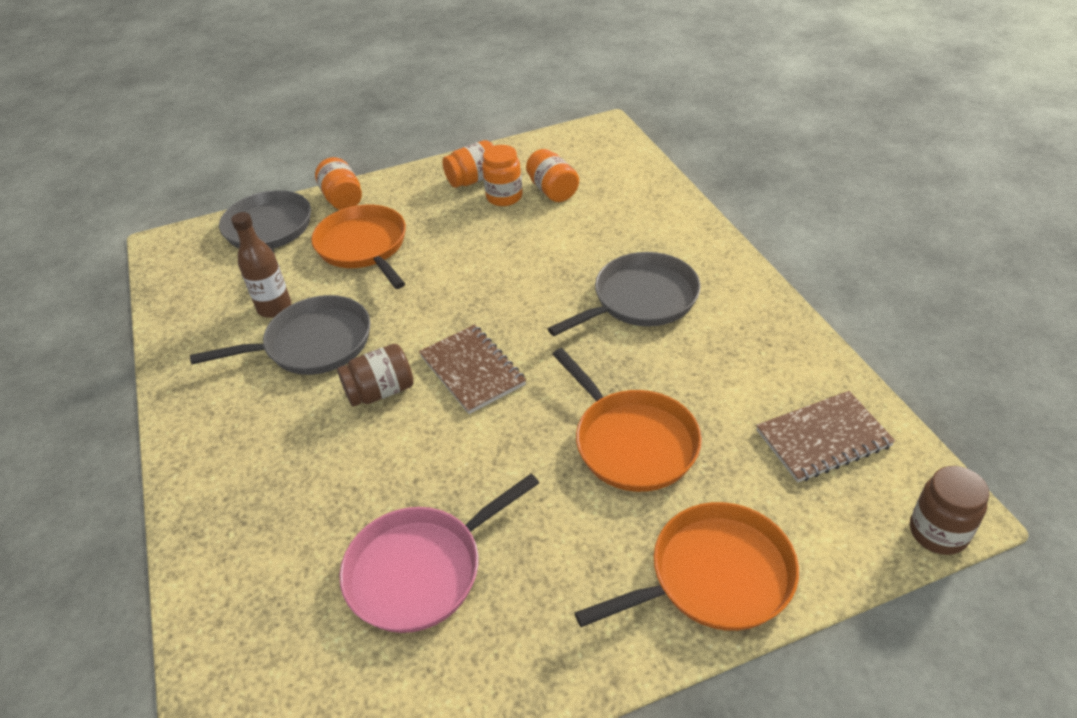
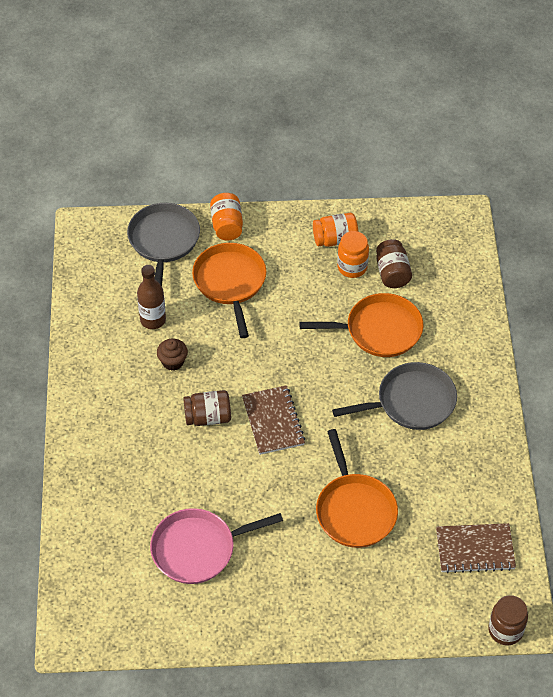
camera: 15 degrees right, 10 degrees up
grey pan [190,295,370,375] -> brown cupcake [157,339,188,371]
orange jar [526,149,579,202] -> brown jar [376,239,412,288]
orange pan [575,502,799,631] -> orange pan moved to [299,293,423,357]

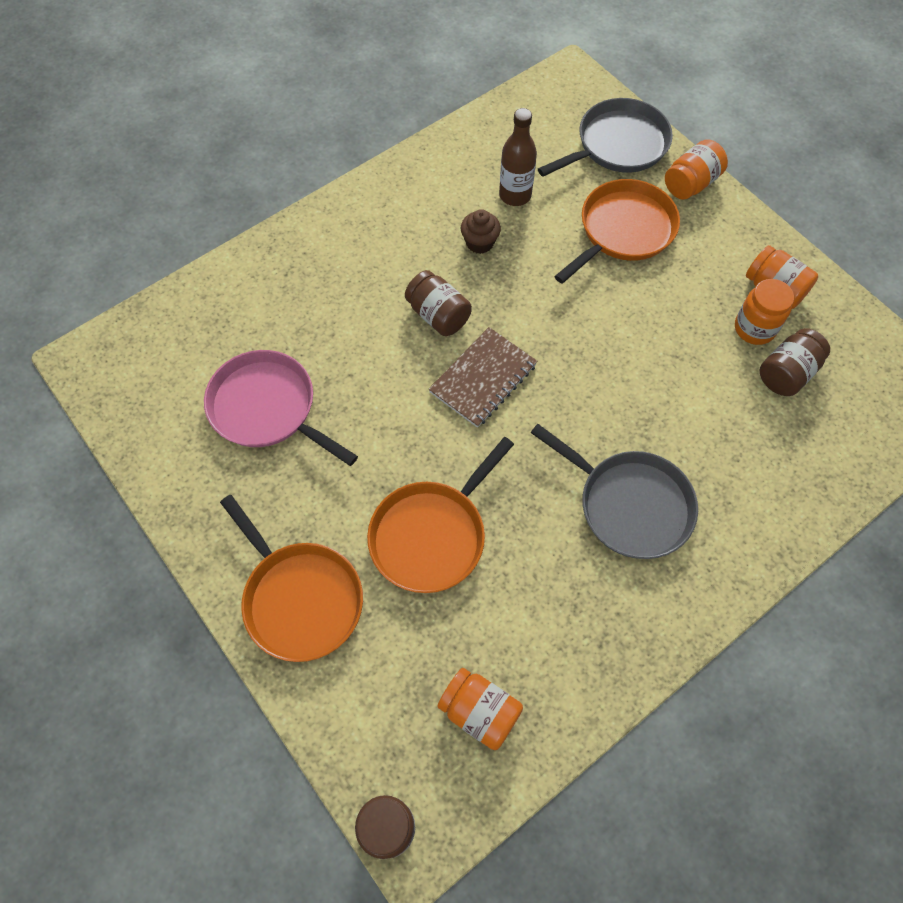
camera: 55 degrees right, 10 degrees up
orange pan [299,293,423,357] -> orange pan moved to [220,495,363,662]
brown notebook [436,523,516,573] -> orange jar [437,668,523,750]

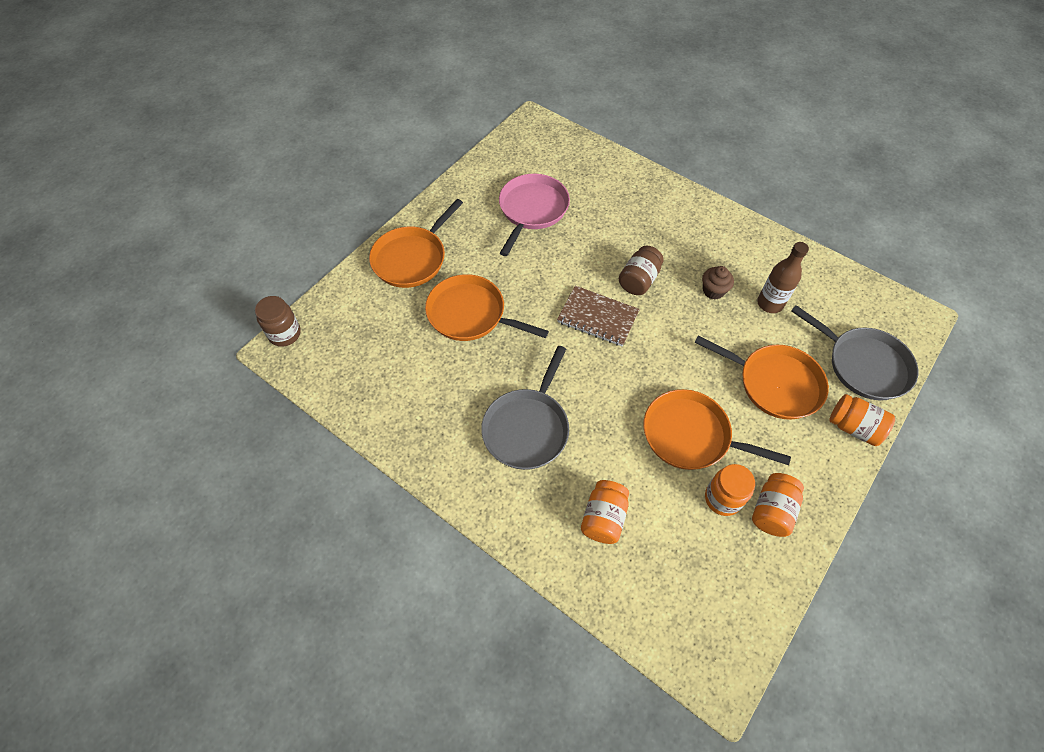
camera: 75 degrees right, 5 degrees down
orange jar [437,668,523,750] -> orange jar moved to [581,480,629,544]
brown jar [760,328,830,396] -> none
none -> orange pan [643,389,791,470]

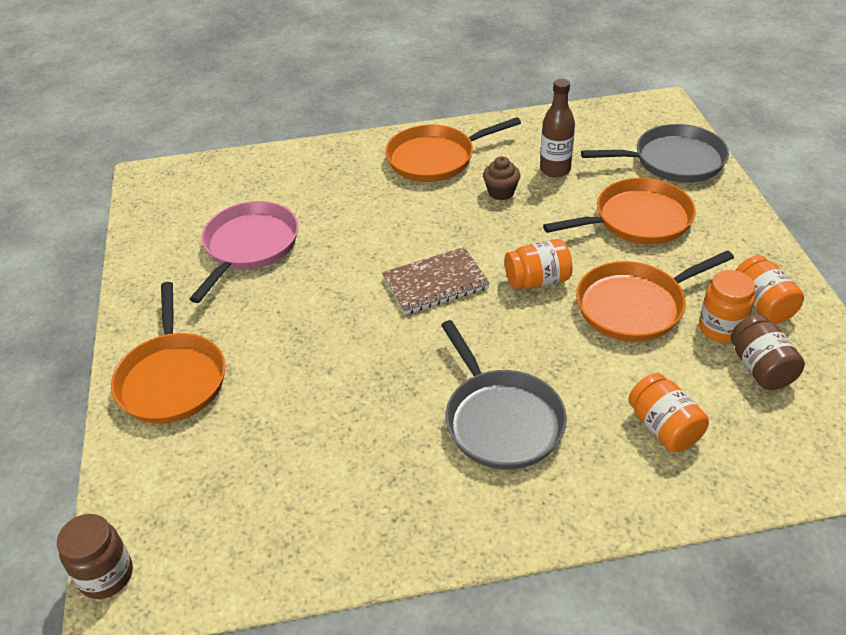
camera: 45 degrees left, 15 degrees down
orange pan [425,274,549,341] -> orange pan moved to [385,117,521,182]
pink pan [499,174,570,256] -> pink pan turned 45 degrees clockwise [190,201,298,303]
brown jar [619,246,664,295] -> brown jar moved to [731,315,805,390]
orange jar [829,394,895,446] -> orange jar moved to [504,239,573,289]

